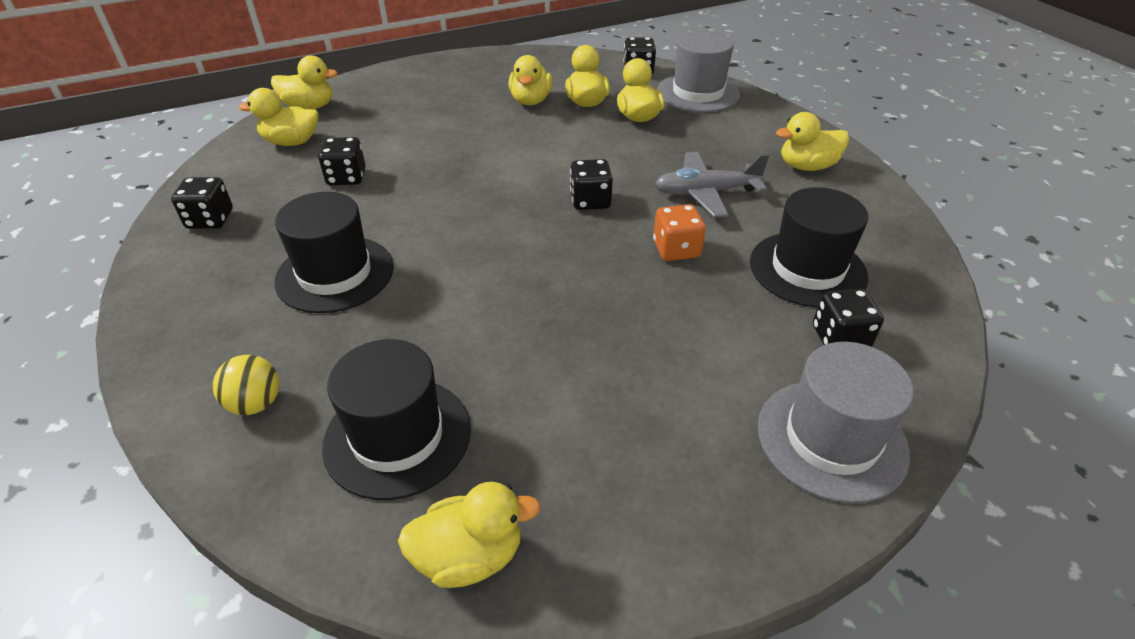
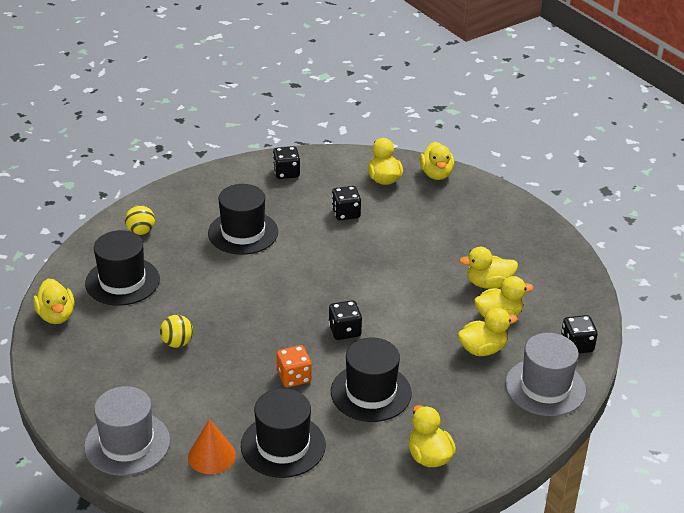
camera: 80 degrees right, 5 degrees down
grey plane [655,152,769,218] -> black hat [331,338,412,422]
black dice [813,289,884,347] -> orange cone [188,419,236,474]
none -> yellow ball [160,315,193,348]

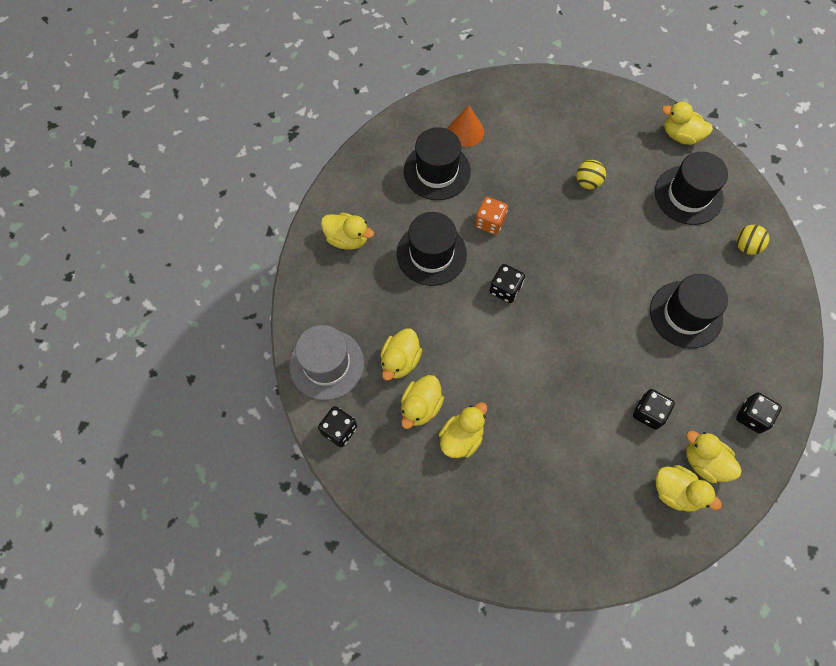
camera: 135 degrees right, 30 degrees up
grey hat [84,386,170,476] -> none
yellow duck [420,142,454,180] -> yellow duck moved to [686,431,741,483]

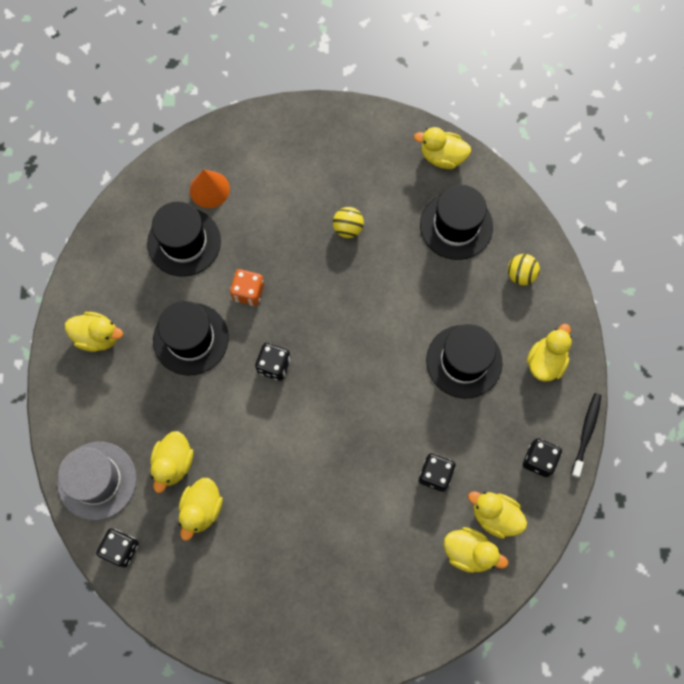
camera: 10 degrees left, 5 degrees up
yellow duck [439,402,487,458] -> yellow duck moved to [527,324,572,382]
none -> black toothbrush [571,393,601,478]

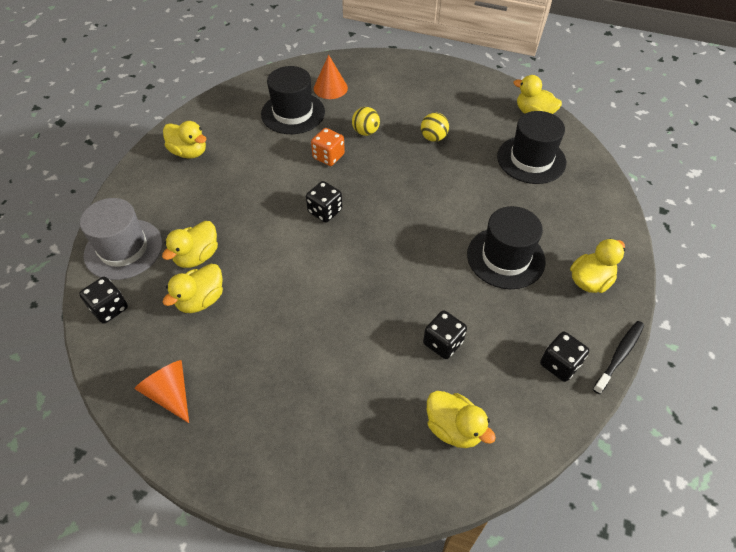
camera: 20 degrees right, 20 degrees down
black hat [153,301,229,375] -> none
yellow duck [468,491,527,539] -> none
yellow ball [508,254,540,286] -> yellow ball moved to [352,107,380,136]
none -> orange cone [135,360,189,423]

